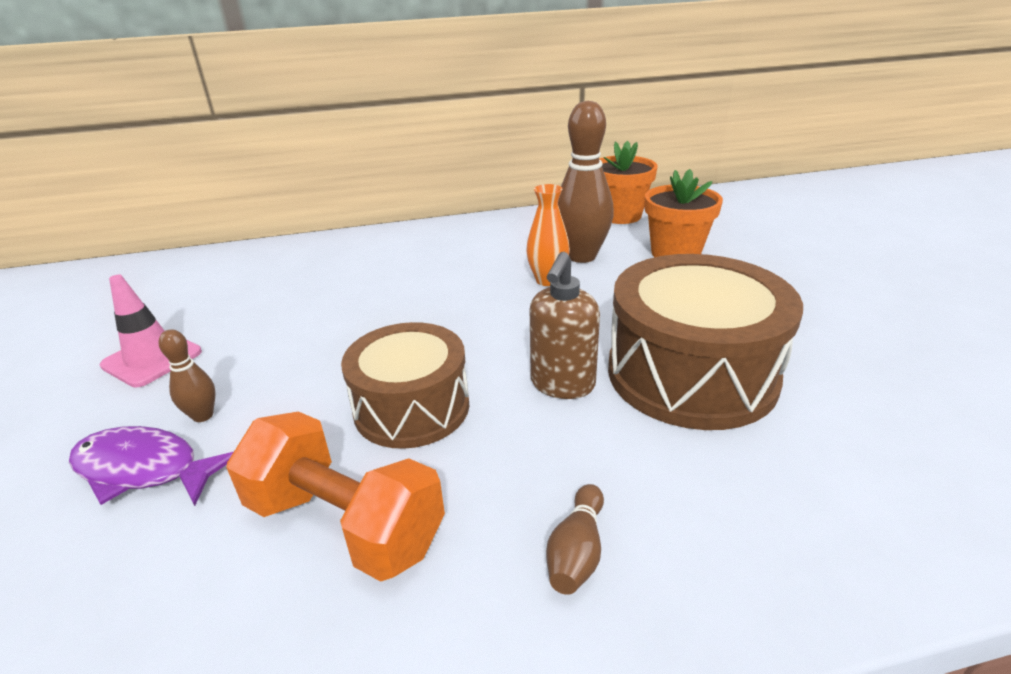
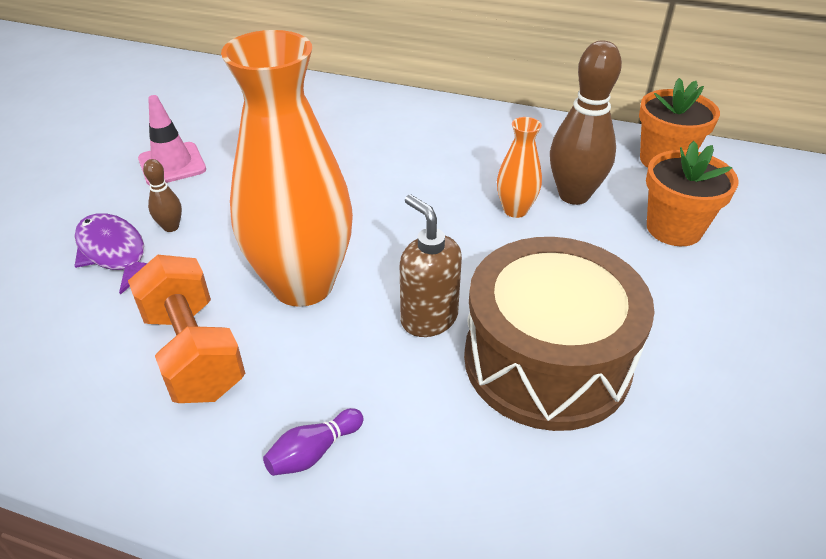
camera: 30 degrees right, 10 degrees up
brown drum [341,322,469,449] -> orange vase [221,30,353,307]
brown soap dispenser [530,252,600,399] -> brown soap dispenser turned 90 degrees clockwise [400,194,462,337]
brown bowling pin [546,484,604,595] -> purple bowling pin [263,408,363,476]

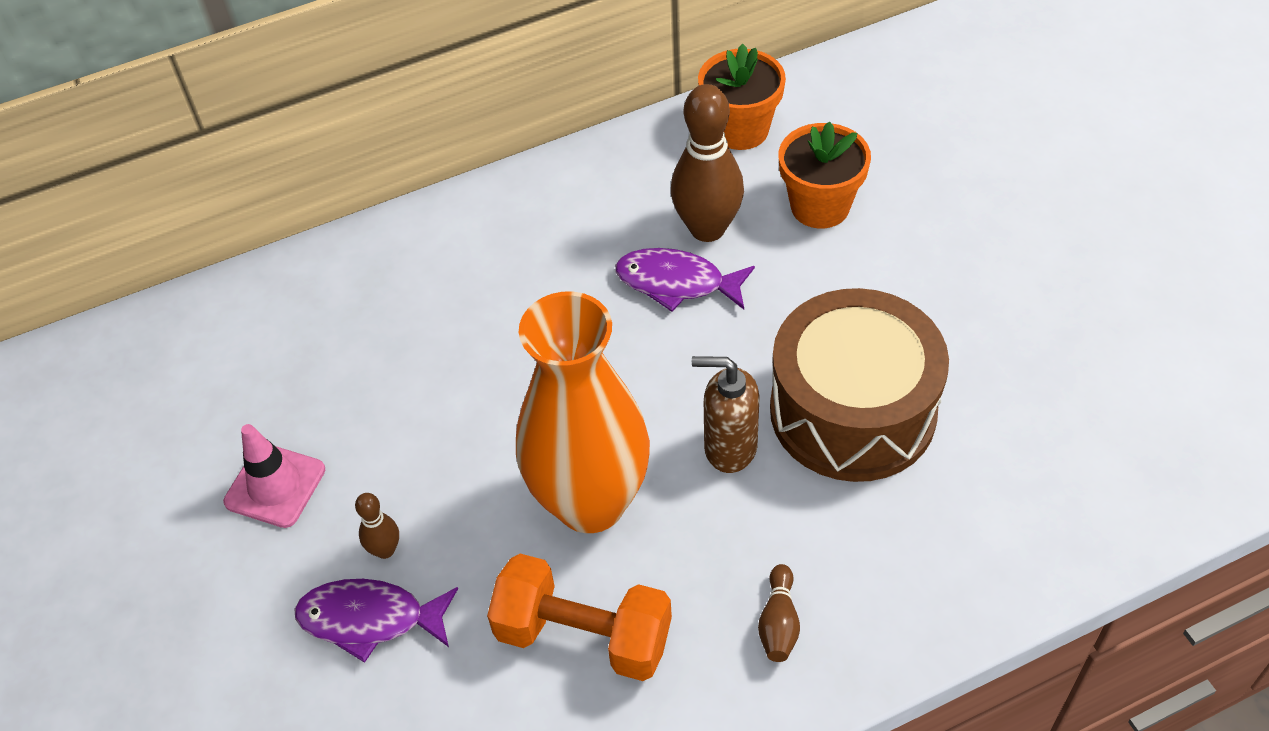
camera: 40 degrees left, 10 degrees up
purple bowling pin [263,408,363,476] -> brown bowling pin [758,564,800,662]
orange vase [497,117,542,218] -> purple fish [615,248,755,312]

